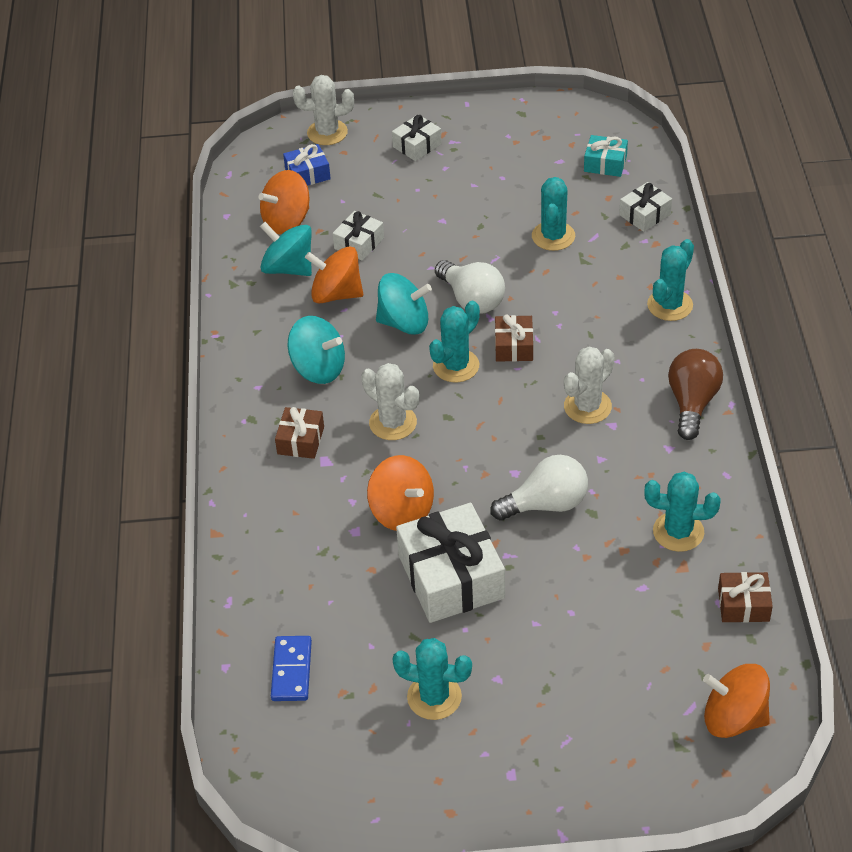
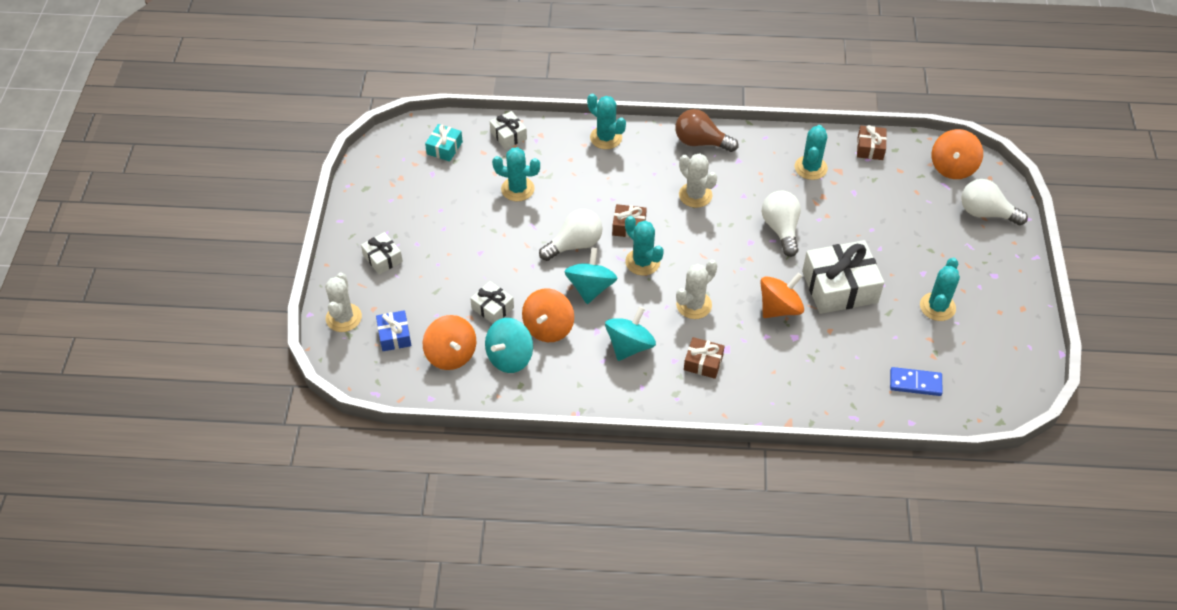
camera: 85 degrees left, 5 degrees up
none -> white light bulb [961,179,1028,225]

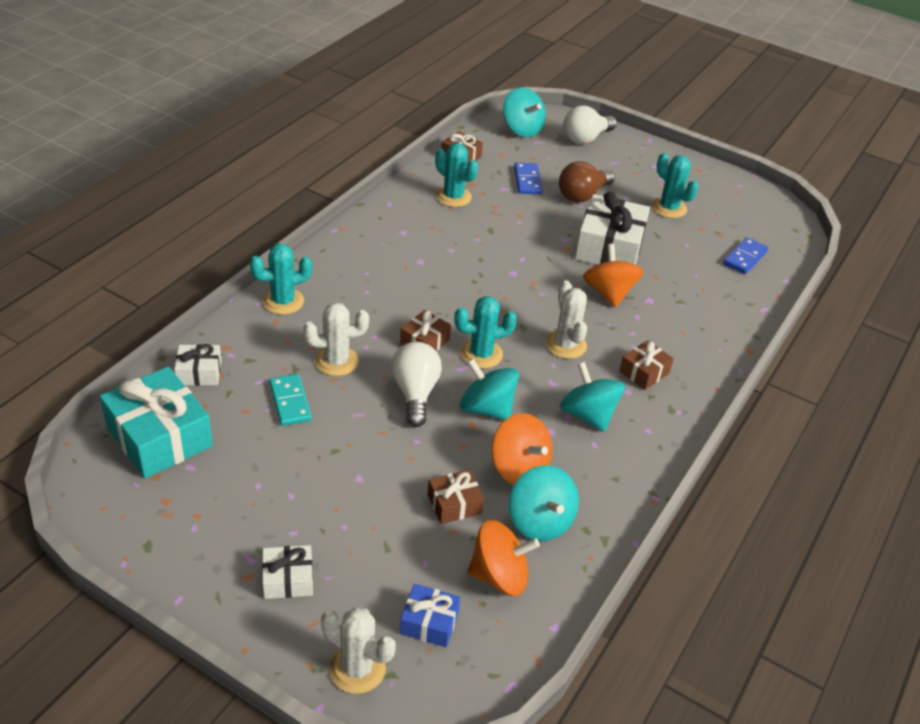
camera: 65 degrees left, 10 degrees down
turquoise gift [425,124,463,161] -> turquoise gift [100,367,213,478], size x1.95
white gift [470,281,514,324] -> brown gift [428,470,484,524]
turquoise cactus [492,147,540,201] -> turquoise domino [269,374,312,426]
brown light bulb [675,109,738,152] -> brown light bulb moved to [559,161,615,203]
white cactus [679,153,717,208] -> white cactus moved to [303,302,369,376]
white light bulb [762,191,801,257] -> none
orange spinning top [932,129,983,179] -> turquoise spinning top [503,87,546,137]
none -> blue domino [514,163,543,194]

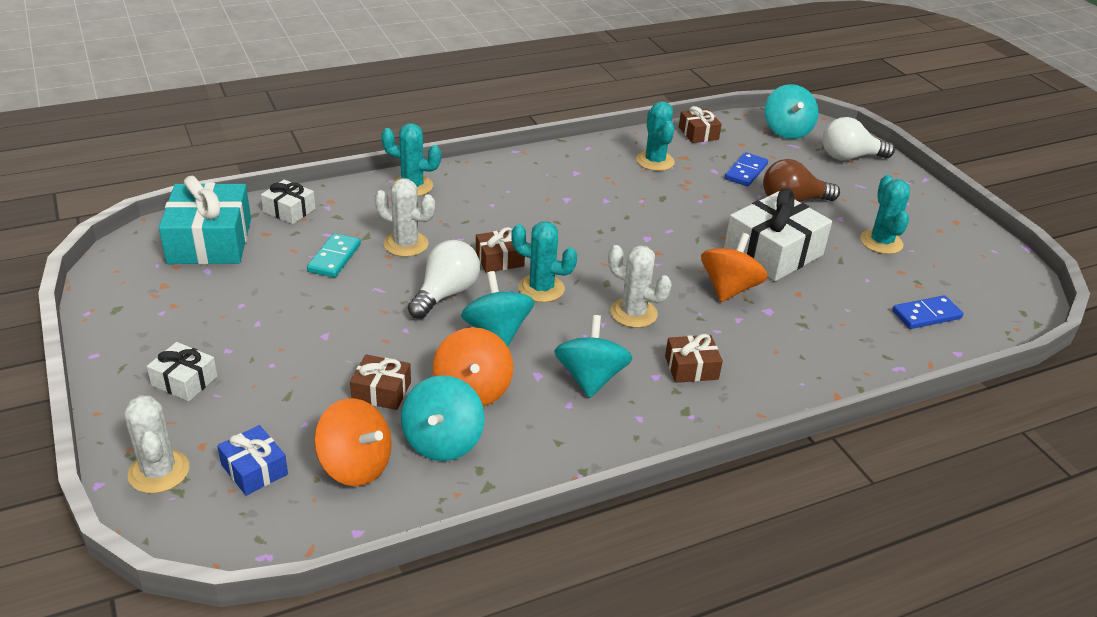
camera: 35 degrees right, 5 degrees down
white cactus [545,280,587,359] -> white cactus turned 75 degrees counterclockwise [608,245,672,328]

